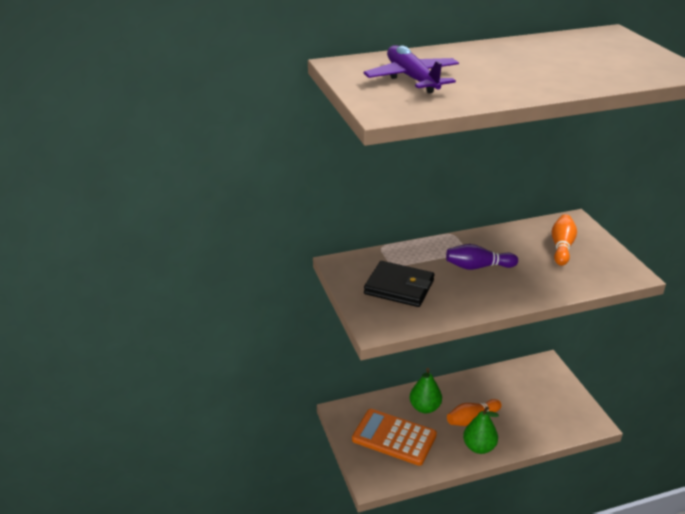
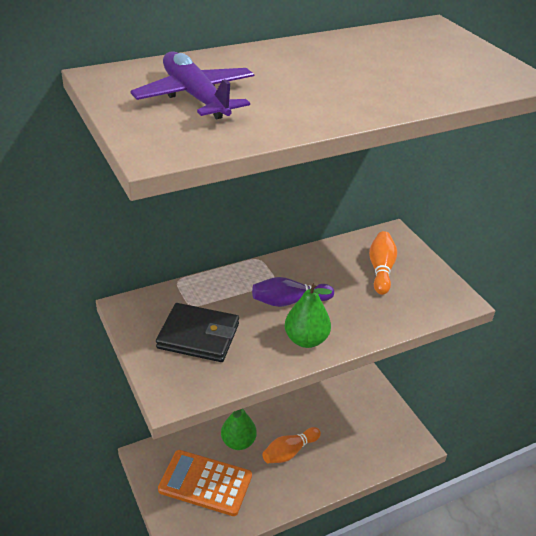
camera: 10 degrees left, 5 degrees up
green pear [463,406,499,454] -> green pear moved to [285,282,332,348]

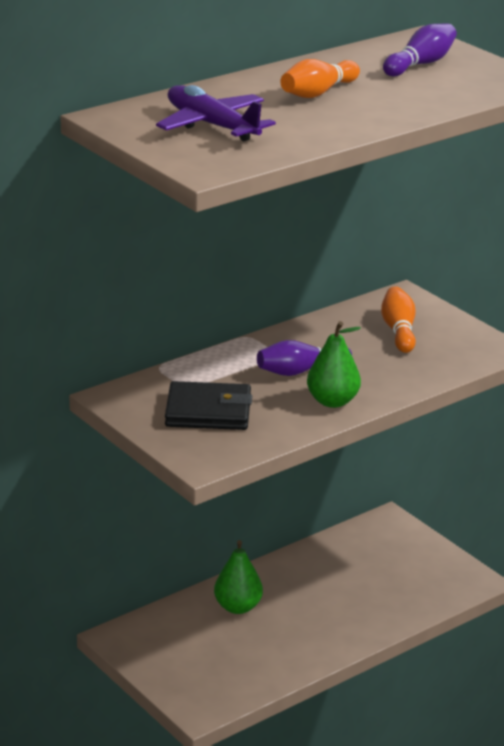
camera: 10 degrees left, 10 degrees down
orange calculator [158,450,252,516] -> none
orange bowling pin [262,427,321,463] -> orange bowling pin moved to [280,59,360,98]
none -> purple bowling pin [383,23,457,76]

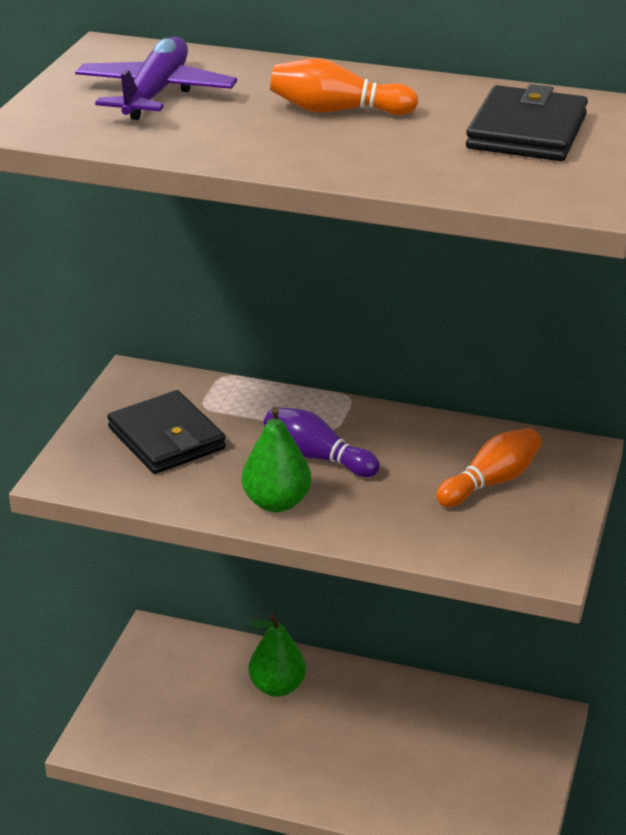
camera: 55 degrees right, 5 degrees up
purple bowling pin [383,23,457,76] -> black wallet [466,84,588,161]

